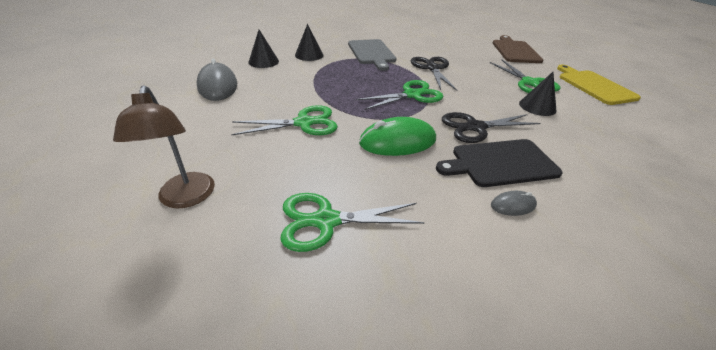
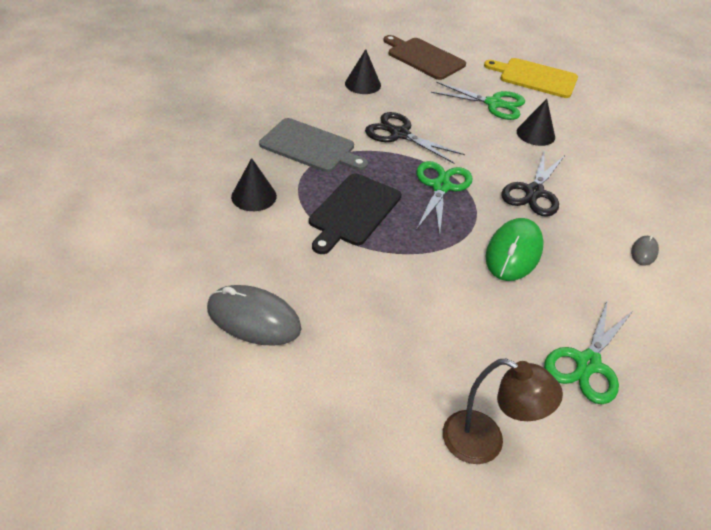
camera: 50 degrees left, 5 degrees up
green scissors [232,105,338,135] -> none
black cone [248,30,279,68] -> black cone moved to [345,49,381,94]
black cutting board [436,139,563,187] -> black cutting board moved to [309,174,402,254]

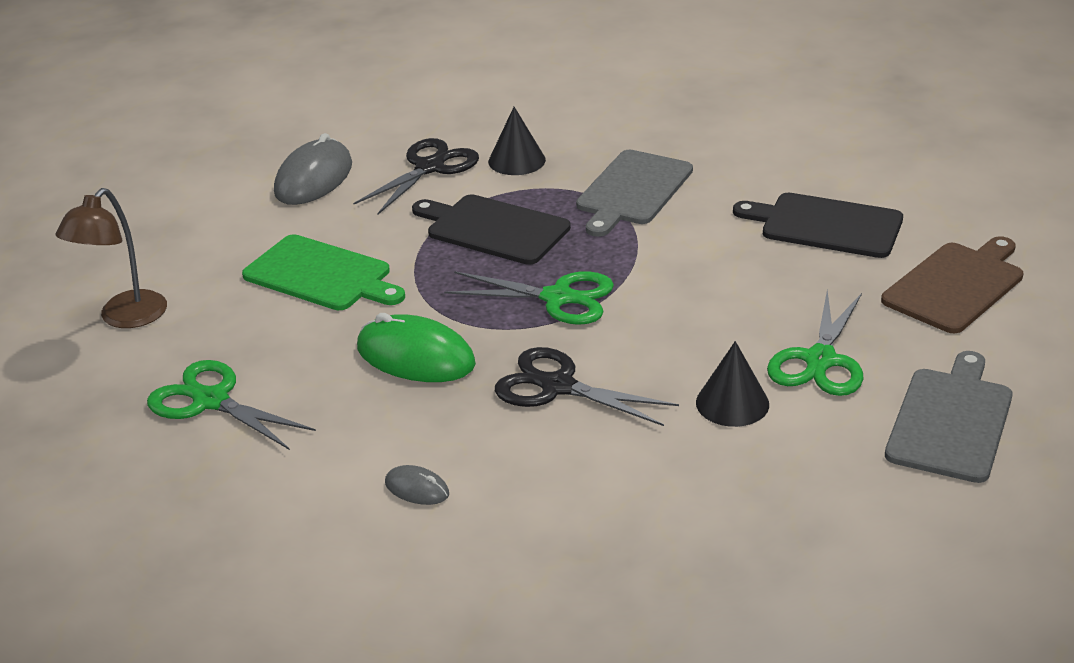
camera: 95 degrees right, 10 degrees down
black cone [345,49,381,94] -> black cutting board [733,193,903,258]
black scissors [365,112,465,164] -> black scissors moved to [353,138,479,214]
yellow cutting board [484,58,578,98] -> grey cutting board [885,351,1013,483]
none -> green cutting board [242,234,405,310]

